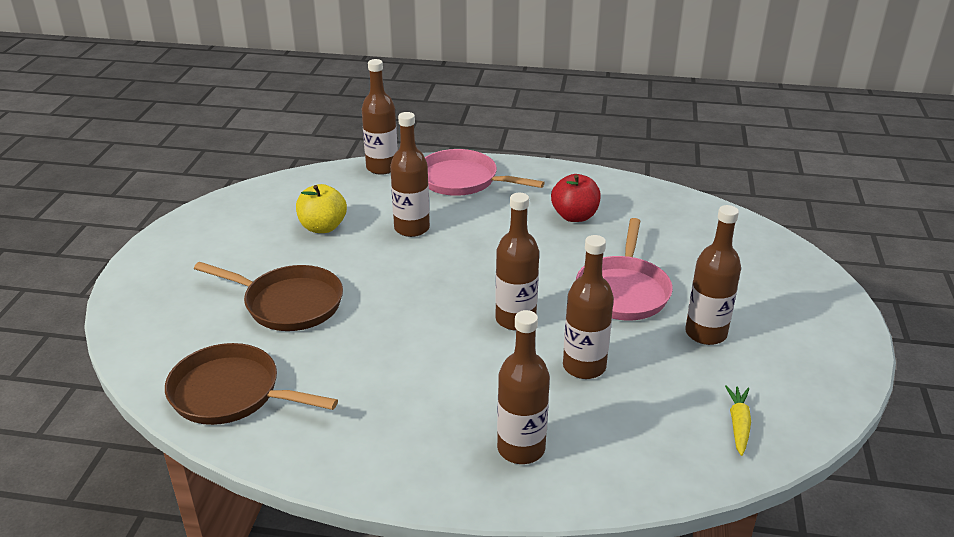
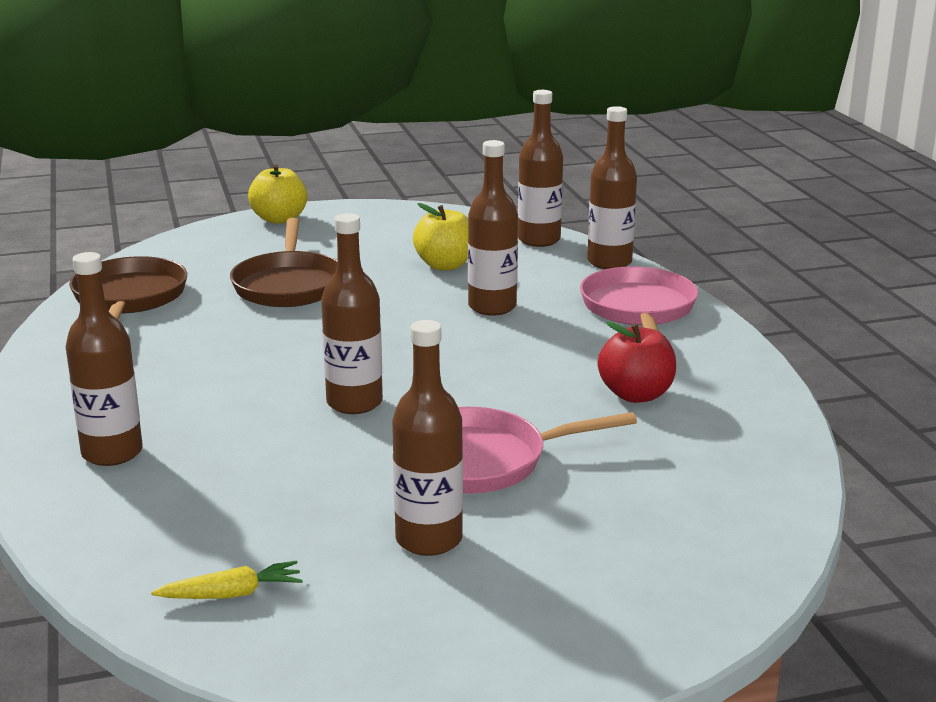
camera: 65 degrees right, 10 degrees down
brown bottle [563,235,614,379] -> brown bottle moved to [518,90,563,247]
none -> yellow apple [248,164,307,224]

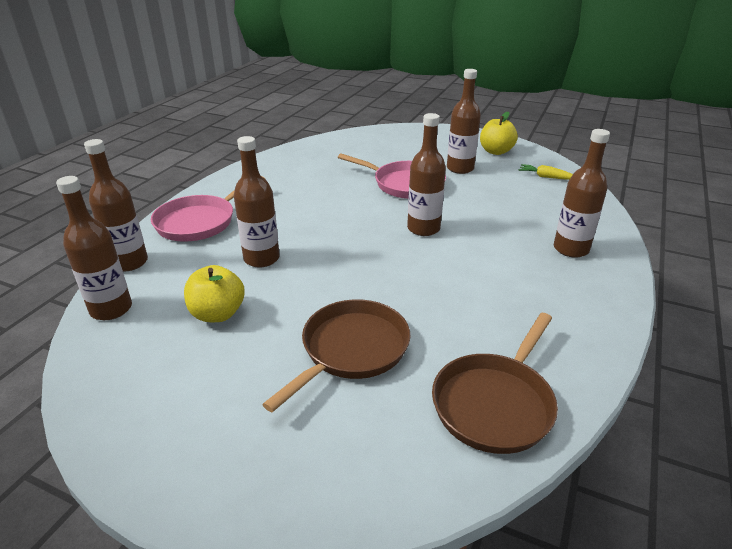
camera: 140 degrees left, 10 degrees up
yellow apple [248,164,307,224] -> yellow apple moved to [480,112,518,155]
red apple [598,321,676,403] -> none

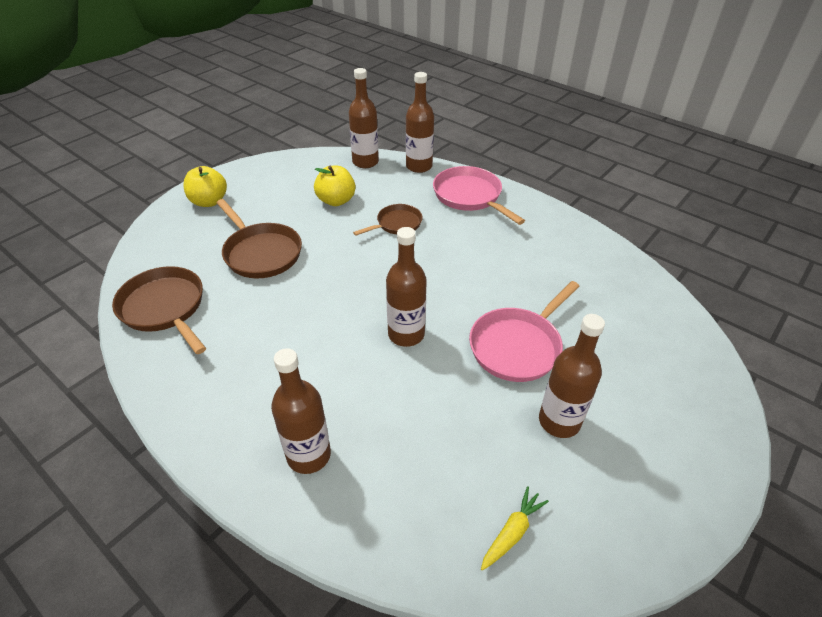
camera: 105 degrees right, 10 degrees up
brown bottle [234,136,280,268] -> brown pan [353,204,423,236]
yellow apple [480,112,518,155] -> yellow apple moved to [183,166,227,207]

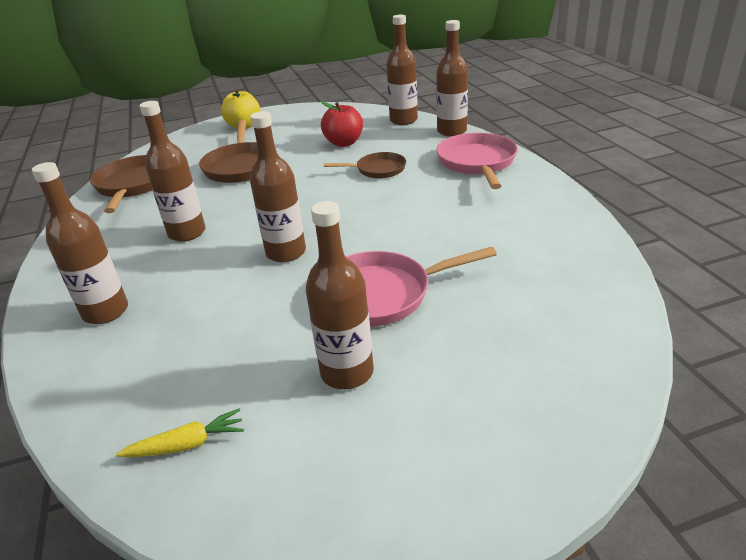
camera: 35 degrees right, 10 degrees down
yellow apple [314,166,356,206] -> red apple [321,102,363,147]
none -> brown bottle [139,101,206,242]

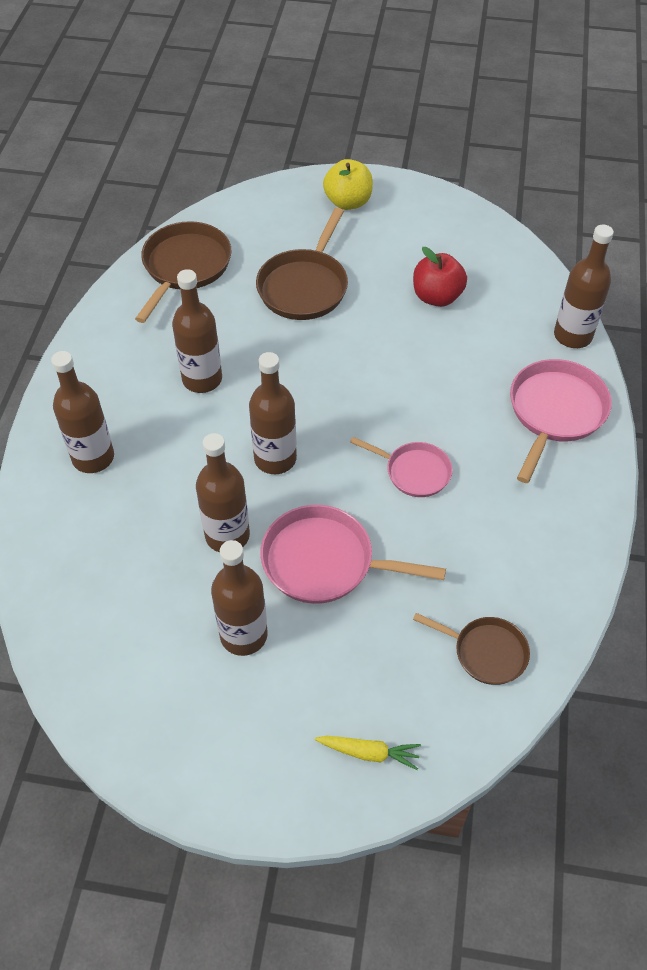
camera: 25 degrees right, 20 degrees up
yellow carrot [116,409,244,457] -> yellow carrot moved to [315,736,421,770]
brown pan [324,152,406,179] -> brown pan moved to [413,613,530,685]
brown bottle [386,15,418,125] -> brown bottle moved to [196,433,250,552]
none -> pink pan [350,437,453,497]

